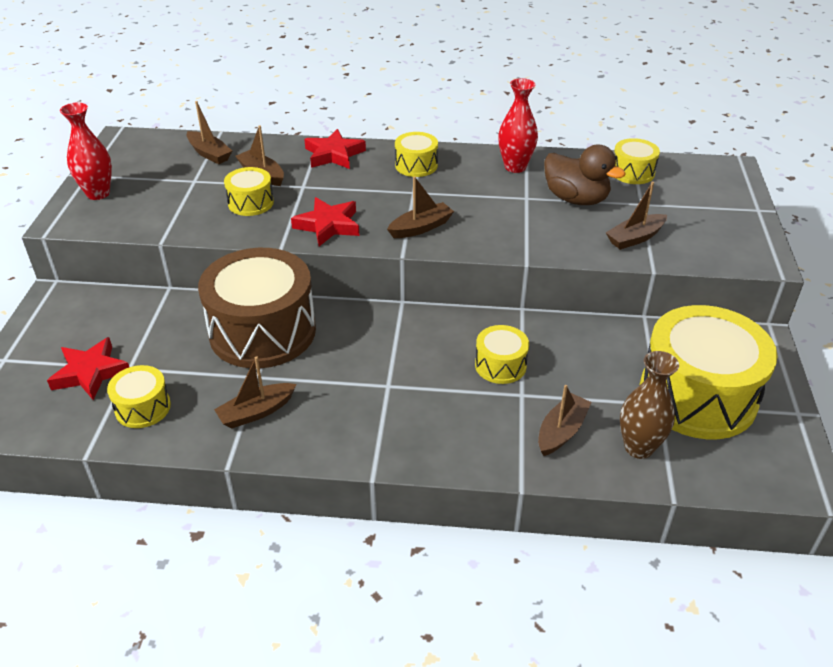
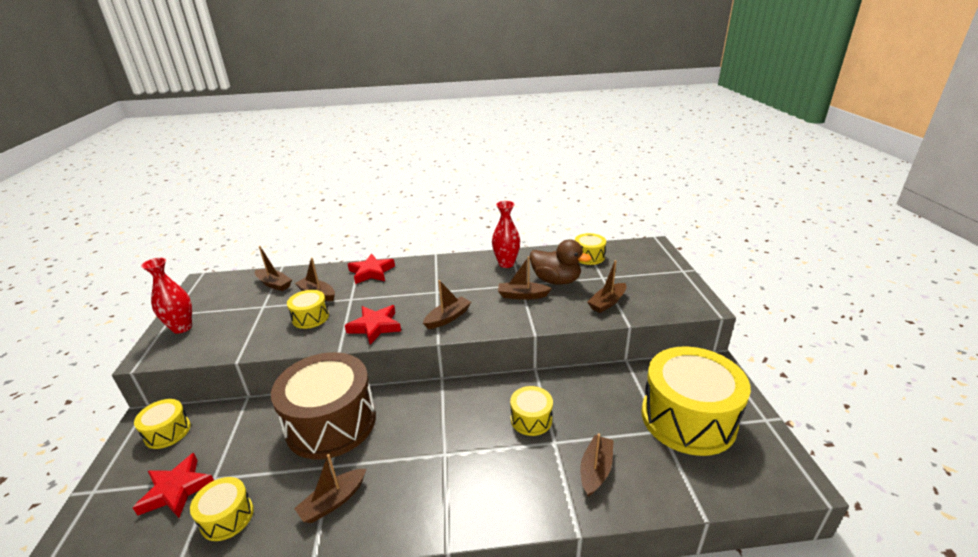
camera: 10 degrees left, 10 degrees down
yellow drum [395,132,438,177] -> yellow drum moved to [134,399,191,449]
brown vase [620,351,679,459] -> none
none -> brown boat [498,256,552,300]

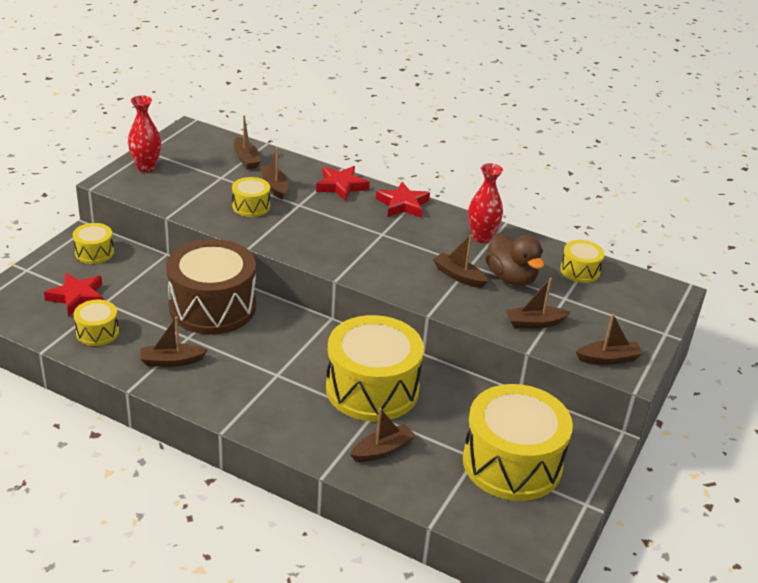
camera: 30 degrees right, 5 degrees up
red star [345,305,401,345] -> red star moved to [376,182,430,218]
brown boat [423,280,471,329] -> brown boat moved to [576,314,644,365]
yellow drum [510,386,553,436] -> yellow drum [326,315,424,422], size x2.15

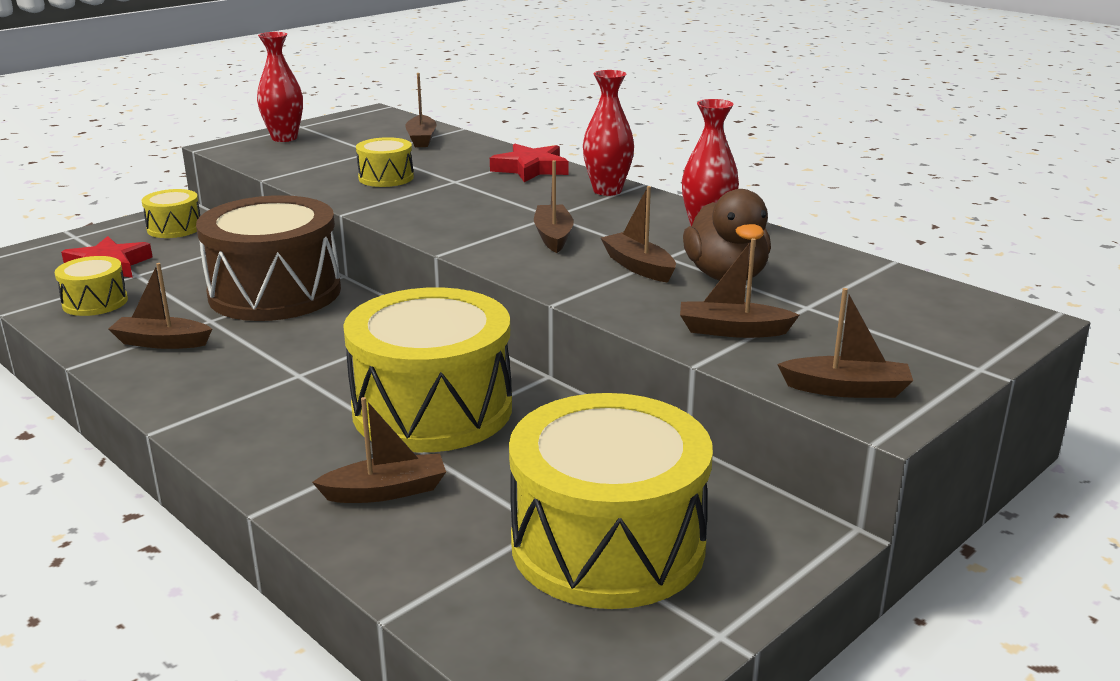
camera: 20 degrees right, 10 degrees down
brown boat [260,148,288,200] -> brown boat moved to [534,160,574,253]
red star [376,182,430,218] -> red vase [583,70,634,196]
yellow drum [560,240,604,283] -> none

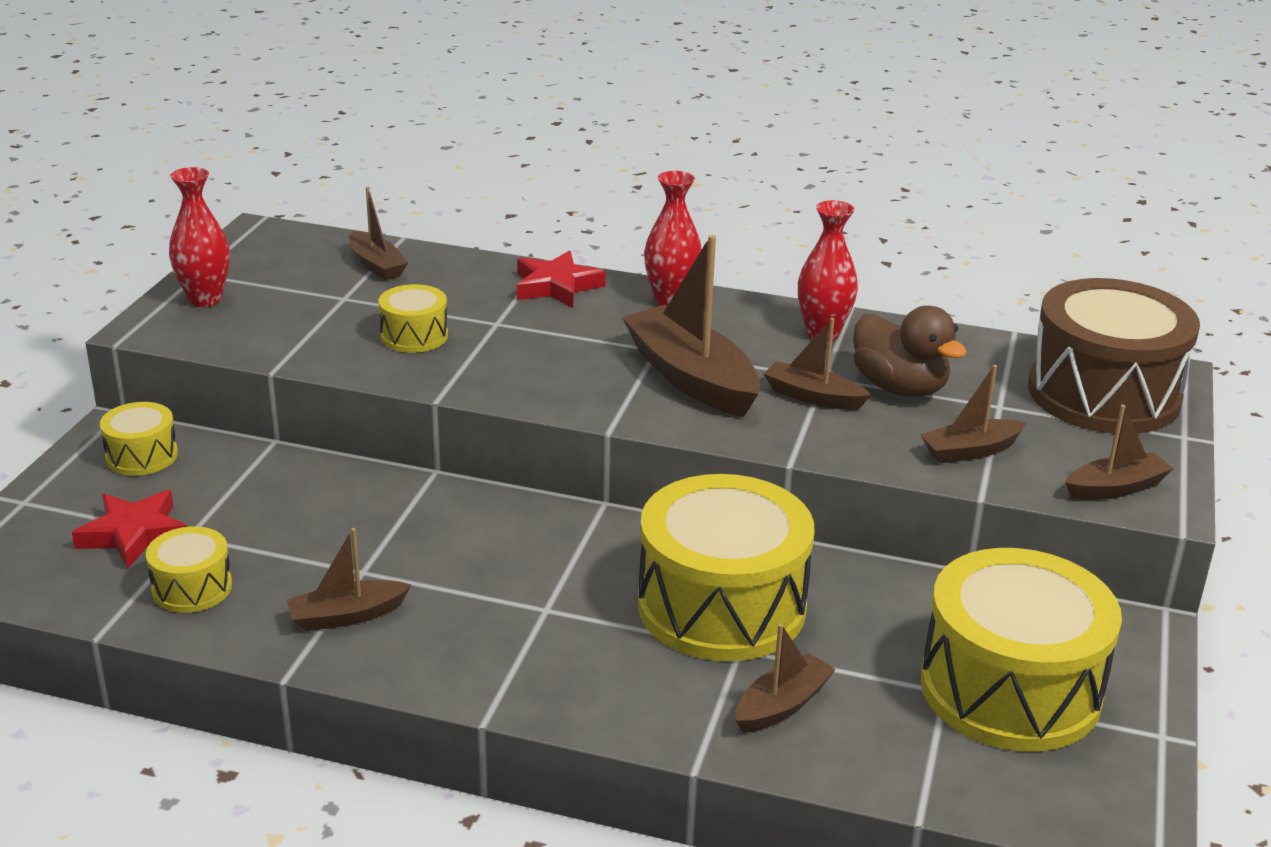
camera: 30 degrees left, 5 degrees up
brown drum [196,195,341,321] -> brown drum moved to [1028,278,1200,434]
brown boat [534,160,574,253] -> brown boat [622,235,760,417], size x1.82

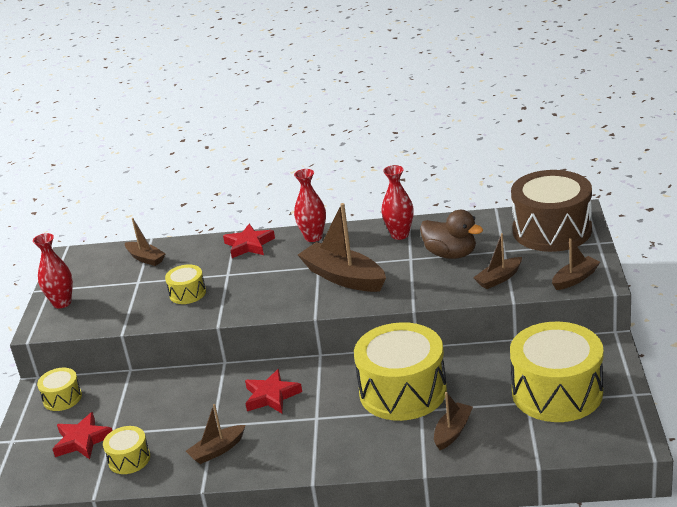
camera: 10 degrees left, 0 degrees up
brown boat [764,318,871,410] -> none
none -> red star [245,369,302,413]

